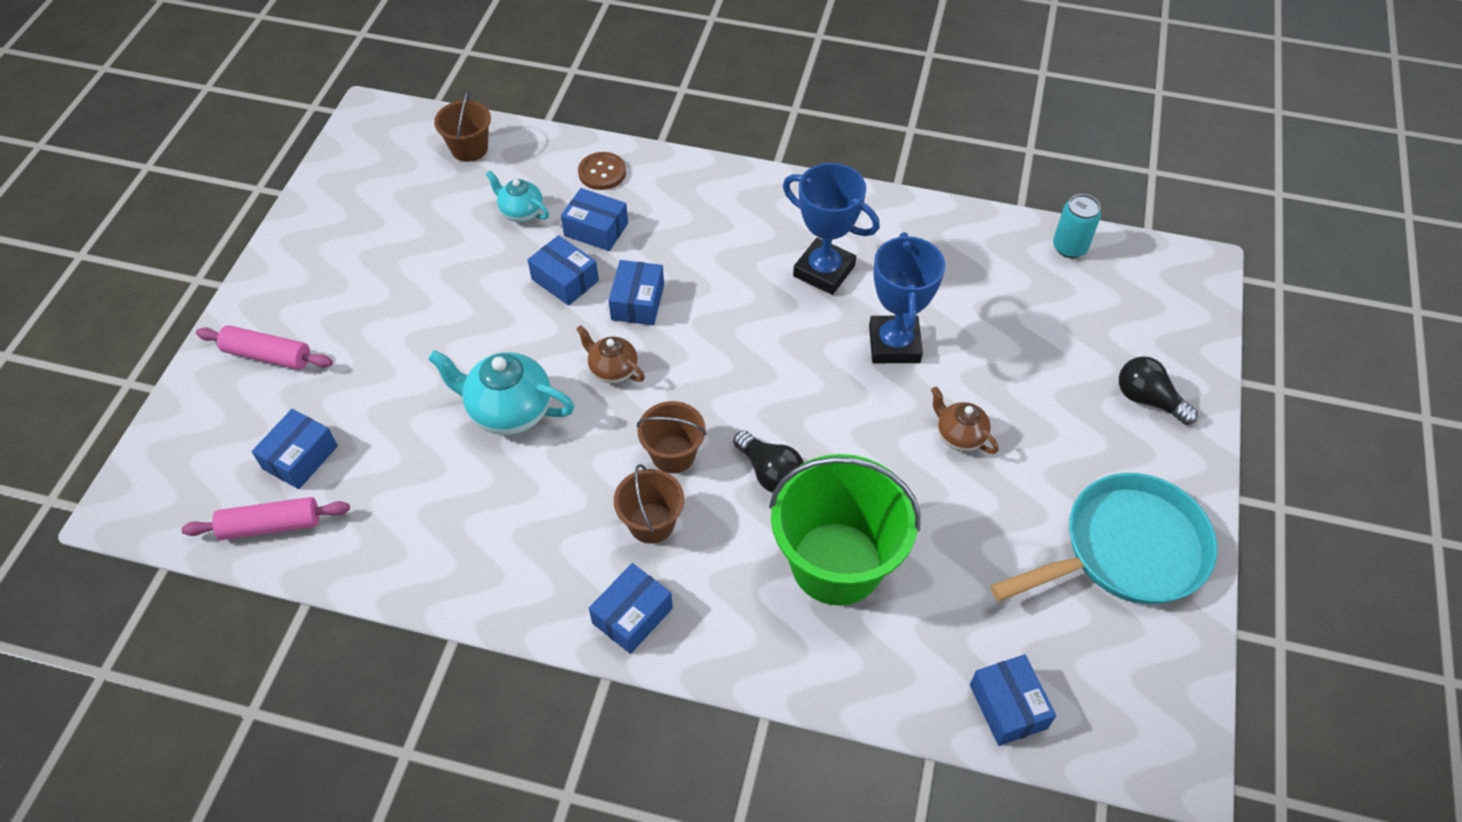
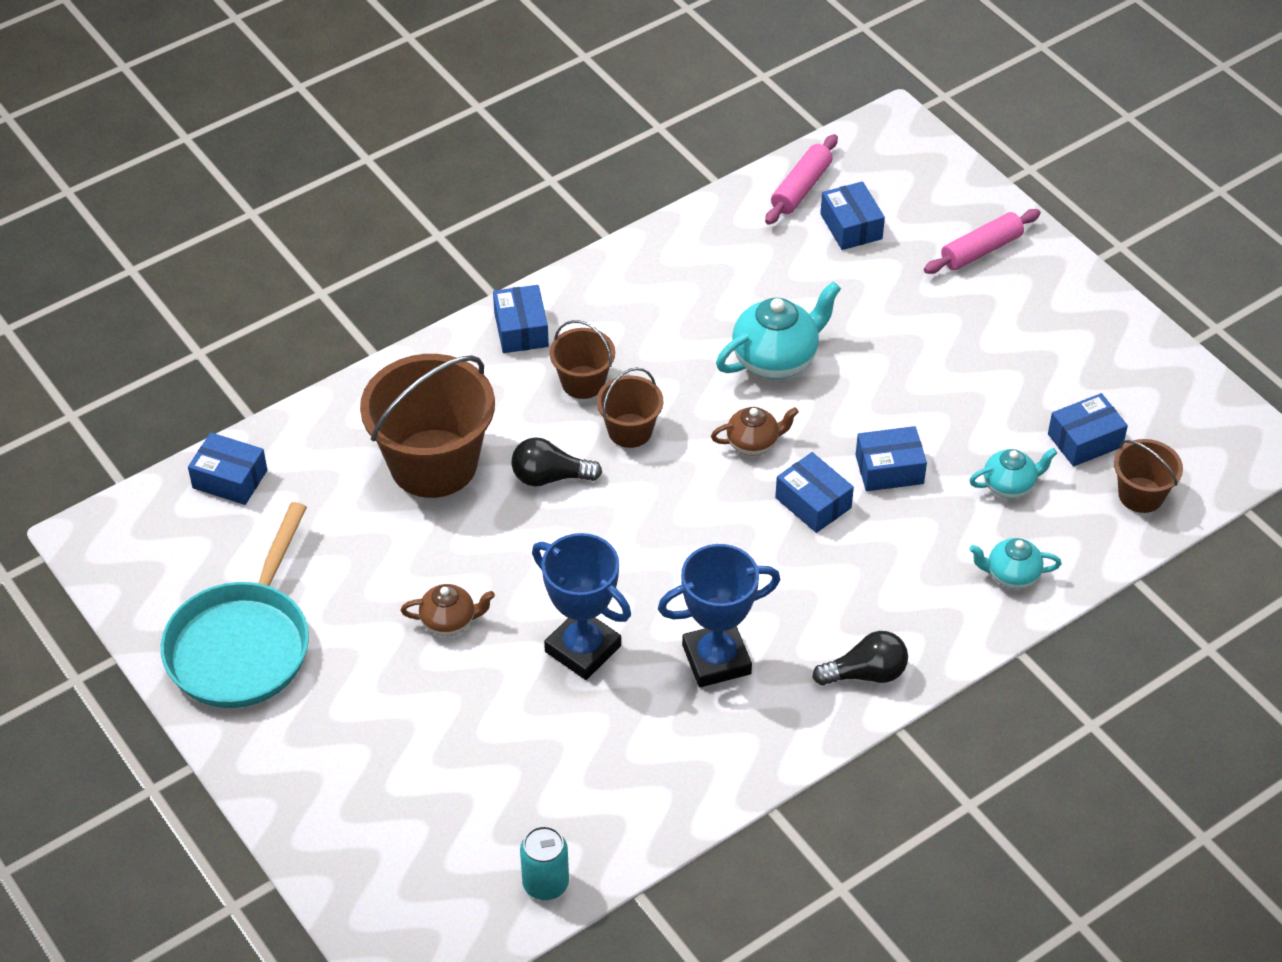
camera: 130 degrees right, 5 degrees down
blue box [561,188,628,251] -> blue box moved to [1048,393,1128,467]
brown button [578,152,626,190] -> turquoise teapot [969,538,1062,589]
green bucket [769,454,921,605] -> brown bucket [360,354,495,498]
black light bulb [1119,356,1198,425] -> black light bulb moved to [812,631,908,685]

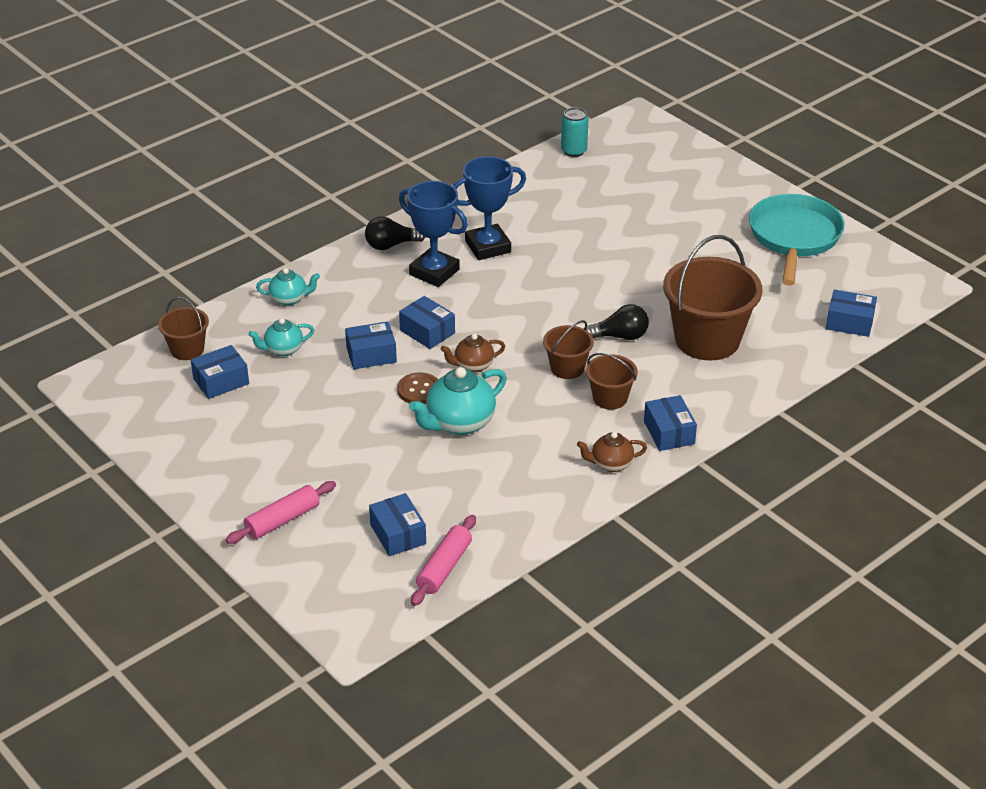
camera: 175 degrees right, 10 degrees down
brown teapot [401,584,495,636] -> brown teapot moved to [577,432,647,472]
blue trophy [532,533,631,680] -> blue trophy moved to [399,181,468,287]
none -> brown button [397,372,438,404]

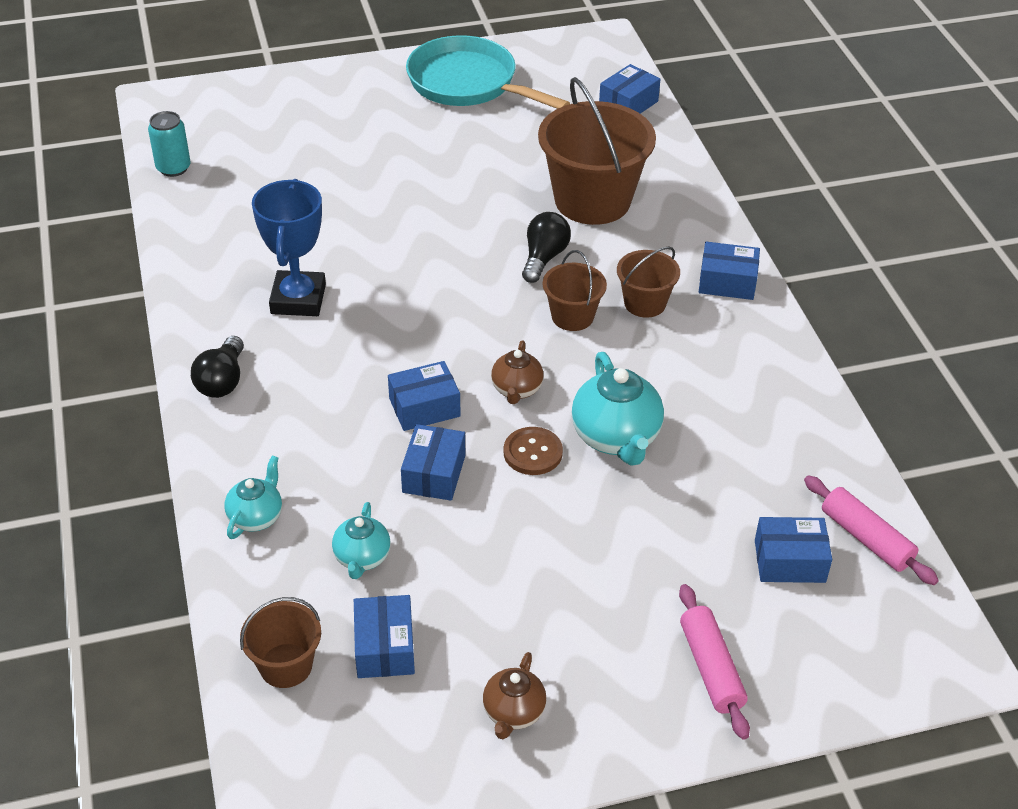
camera: 65 degrees left, 5 degrees up
blue trophy [399,181,468,287] -> none
brown teapot [577,432,647,472] -> brown teapot moved to [483,652,546,739]

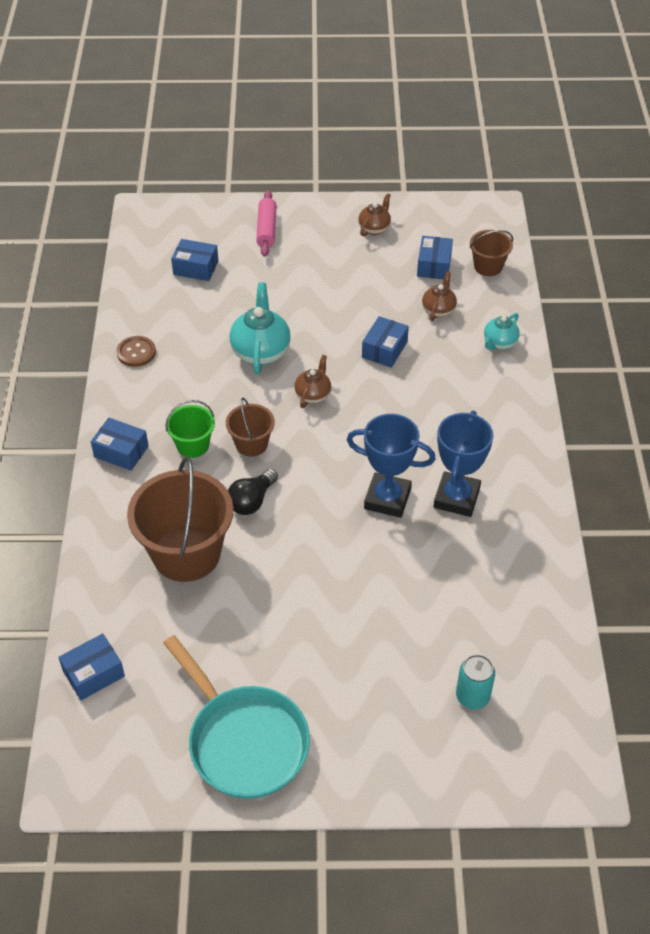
camera: 165 degrees left, 5 degrees up
turquoise can [148,111,191,177] -> turquoise can moved to [456,654,495,709]
black light bulb [191,336,244,398] -> none
turquoise teapot [332,502,390,579] -> brown teapot [422,272,457,321]
blue box [388,361,461,431] -> none
brown button [503,427,563,475] -> brown button moved to [116,336,156,367]
brown bucket [617,246,680,318] -> green bucket [166,400,215,458]
pink rolling pin [804,475,939,585] -> none
none -> blue trophy [347,414,436,518]

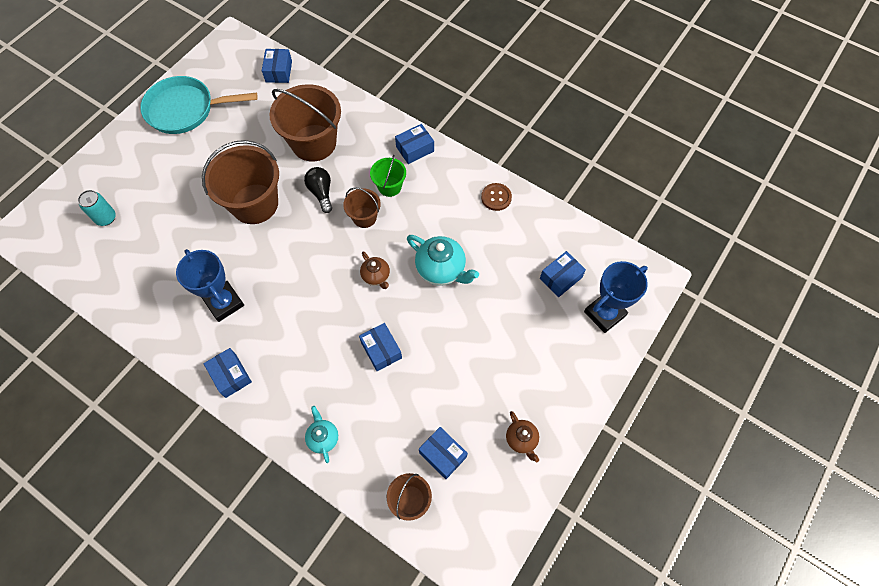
camera: 125 degrees right, 15 degrees up
pink rolling pin [256,190,277,257] -> none
blue trophy [347,414,436,518] -> blue trophy moved to [584,261,648,333]
brown teapot [422,272,457,321] -> none
none -> brown bucket [202,140,279,224]
none -> blue box [204,348,252,398]

